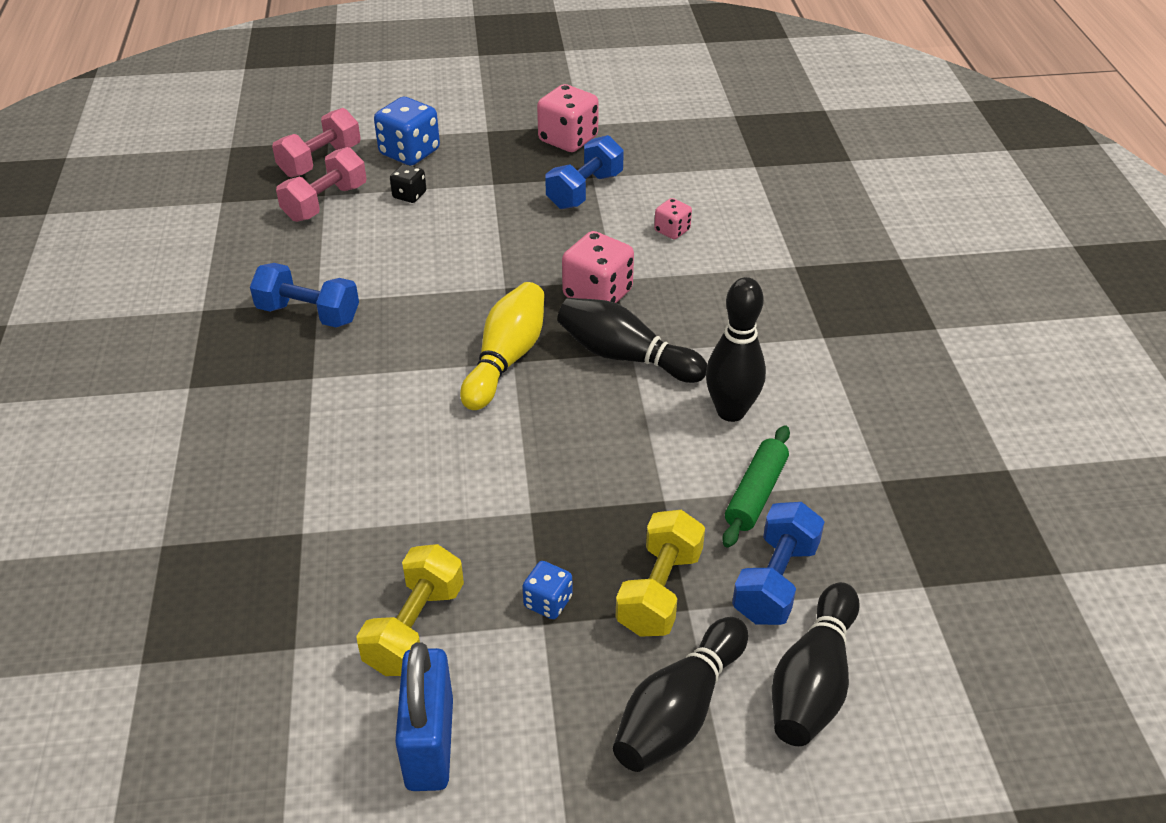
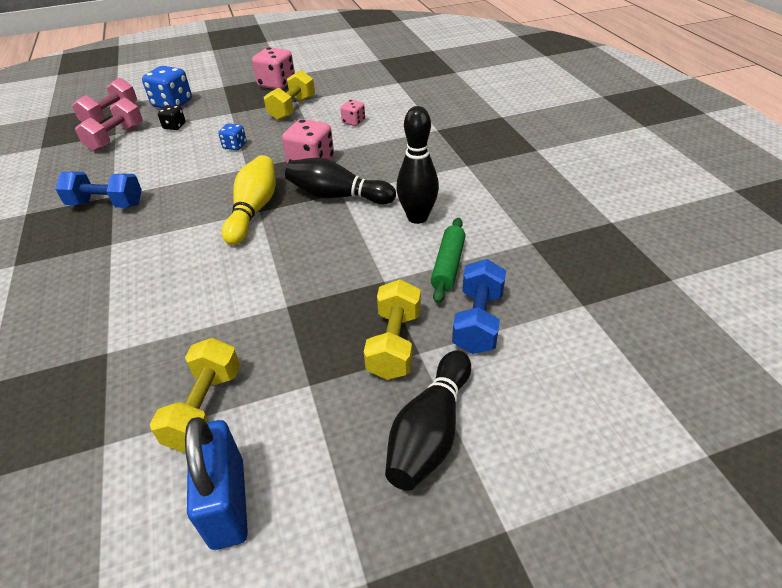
camera: 10 degrees left, 0 degrees up
blue dice [522,561,572,619] -> blue dice moved to [218,123,246,150]
blue dumbbell [545,135,624,209] -> yellow dumbbell [264,70,315,120]
black bowling pin [772,582,860,746] -> none

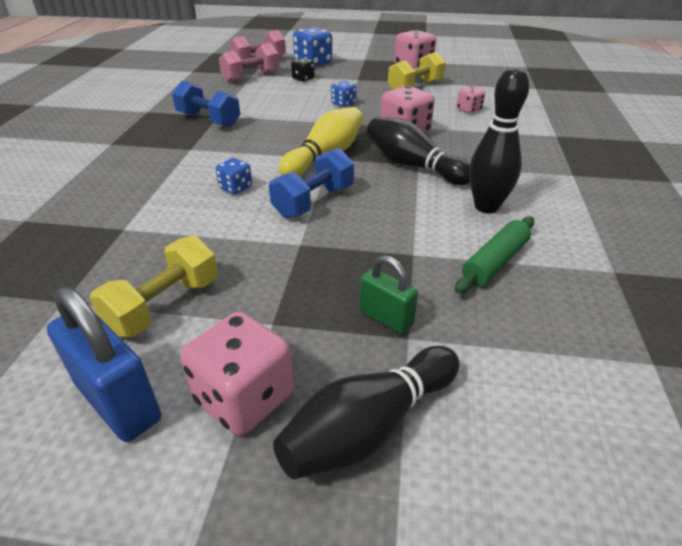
camera: 25 degrees right, 5 degrees down
blue padlock [185,417,248,550] -> blue padlock turned 60 degrees counterclockwise [47,286,161,442]
yellow dumbbell [364,279,421,380] -> green padlock [359,255,418,334]
blue dumbbell [452,259,506,354] -> blue dumbbell moved to [269,148,354,218]
none -> pink dice [180,312,294,436]
none -> blue dice [216,158,252,195]

